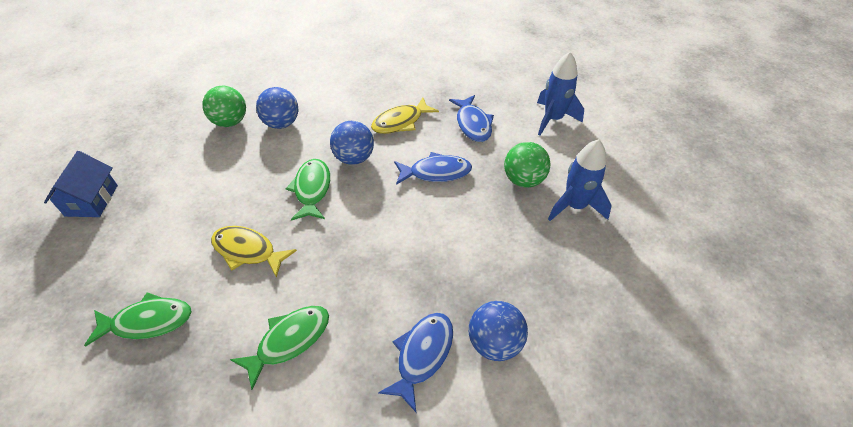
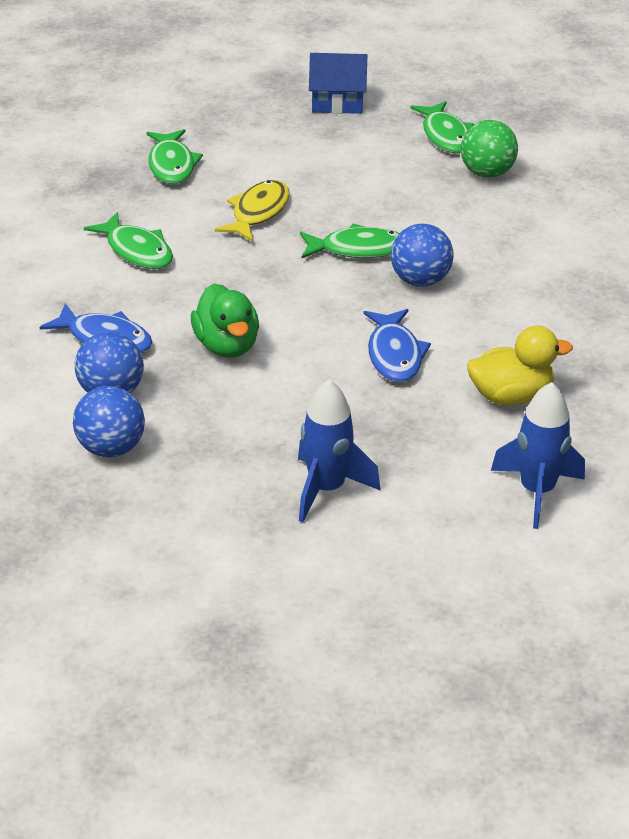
camera: 90 degrees right, 10 degrees down
blue ball [256,87,299,129] -> blue ball moved to [73,386,145,457]
yellow fish [371,97,439,134] -> none
blue fish [449,95,494,142] -> yellow duck [467,326,573,406]
green ball [504,142,551,188] -> none
none -> green duck [191,284,259,358]
none -> green fish [410,101,474,153]

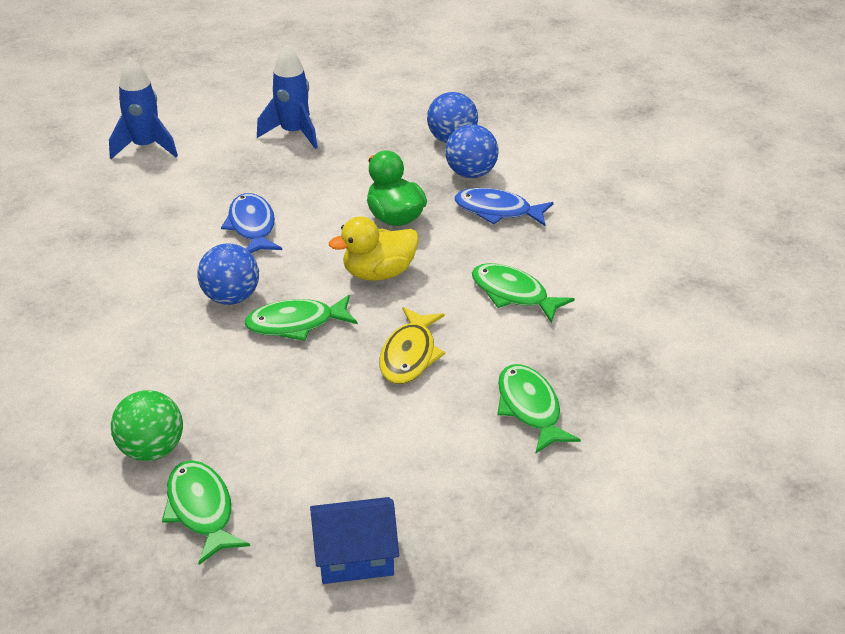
camera: 170 degrees right, 0 degrees up
yellow duck [467,326,573,406] -> yellow duck moved to [329,216,419,281]

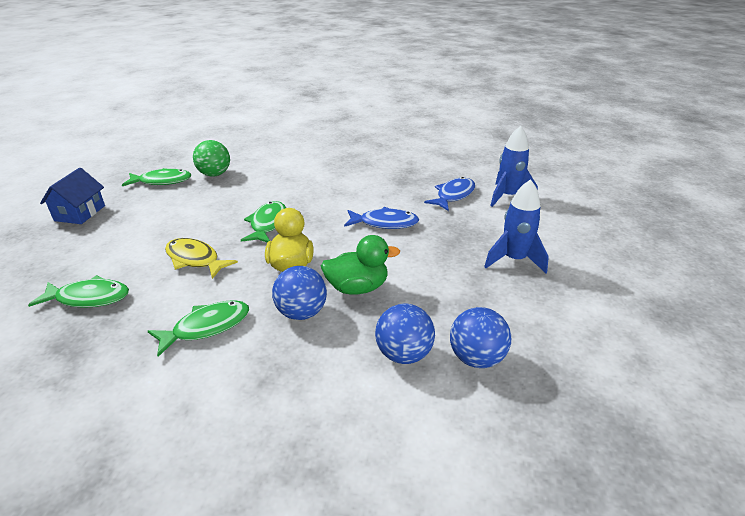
camera: 110 degrees right, 5 degrees down
blue ball [197,243,259,305] -> blue ball moved to [272,266,327,320]
blue fish [455,188,554,226] -> blue fish moved to [424,177,475,211]

